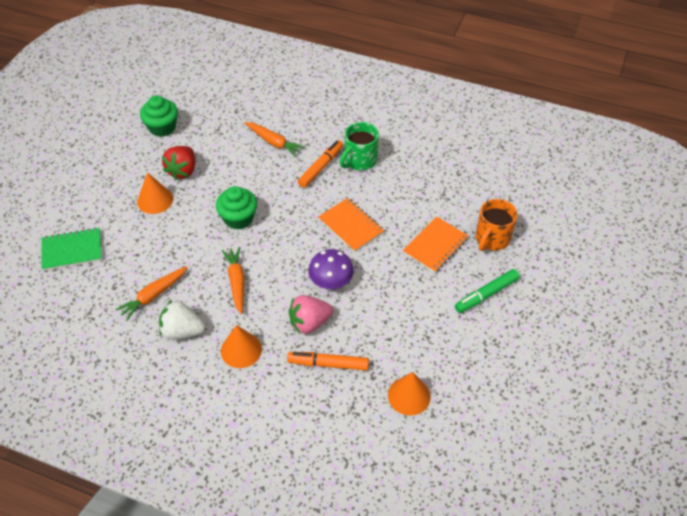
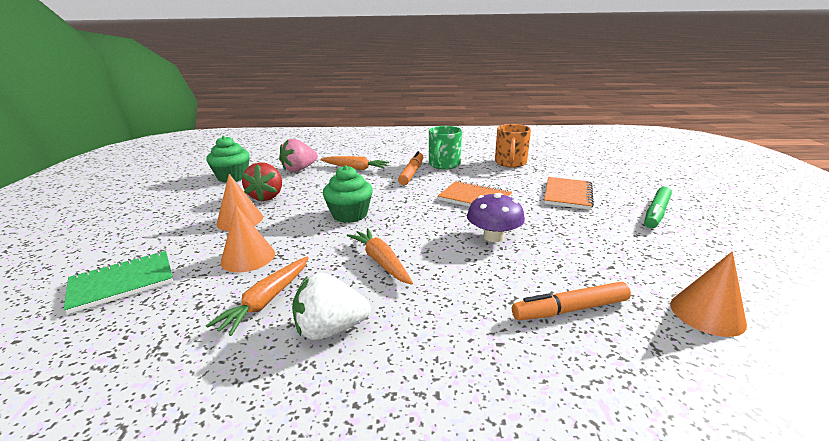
camera: 20 degrees left, 25 degrees down
orange cone [221,325,262,368] -> orange cone moved to [220,205,275,272]
pink strawberry [289,295,333,334] -> pink strawberry moved to [279,139,318,172]
orange mug [475,199,517,251] -> orange mug moved to [495,124,531,168]

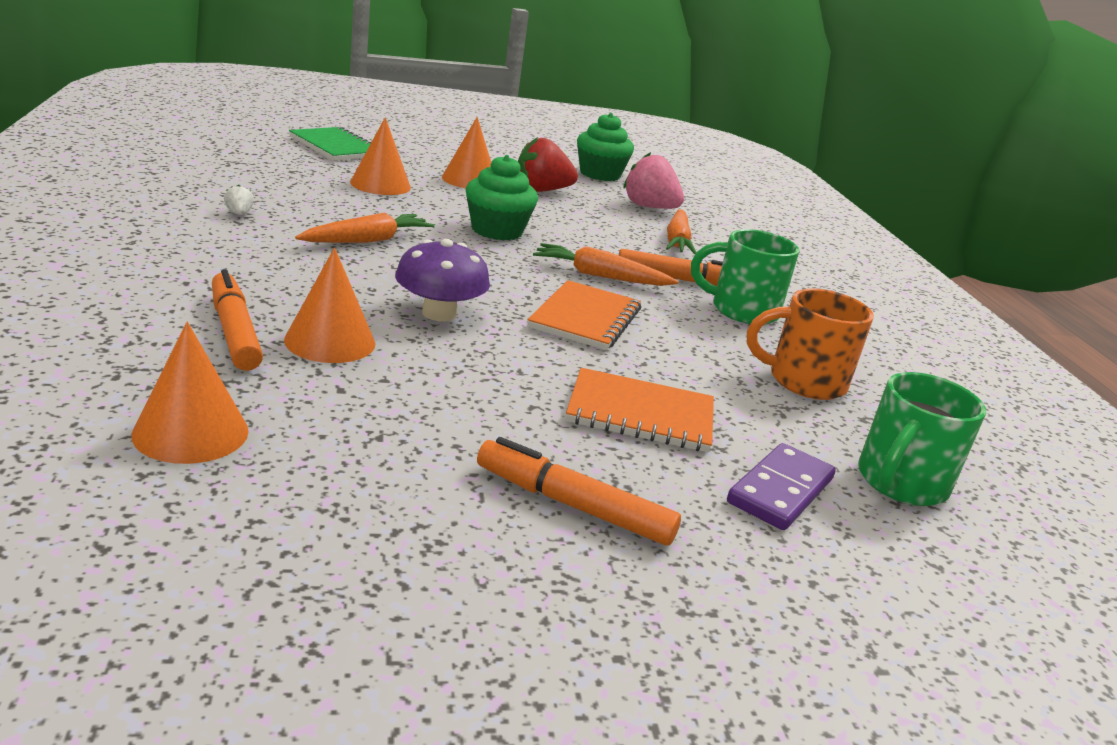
camera: 75 degrees right, 0 degrees up
orange carrot [206,257,308,336] -> orange carrot moved to [533,243,679,286]
white strawberry [292,273,371,340] -> white strawberry [224,185,254,215], size x0.43
green marker [644,187,672,228] -> orange marker [477,437,681,545]
none -> orange cone [284,248,375,363]
none -> purple domino [727,443,836,530]
none -> green mug [858,372,986,506]

